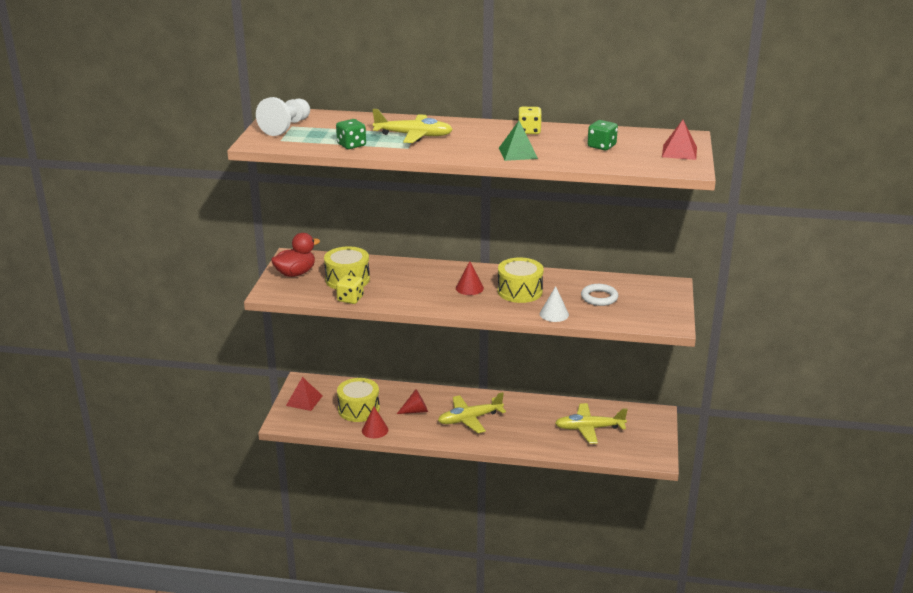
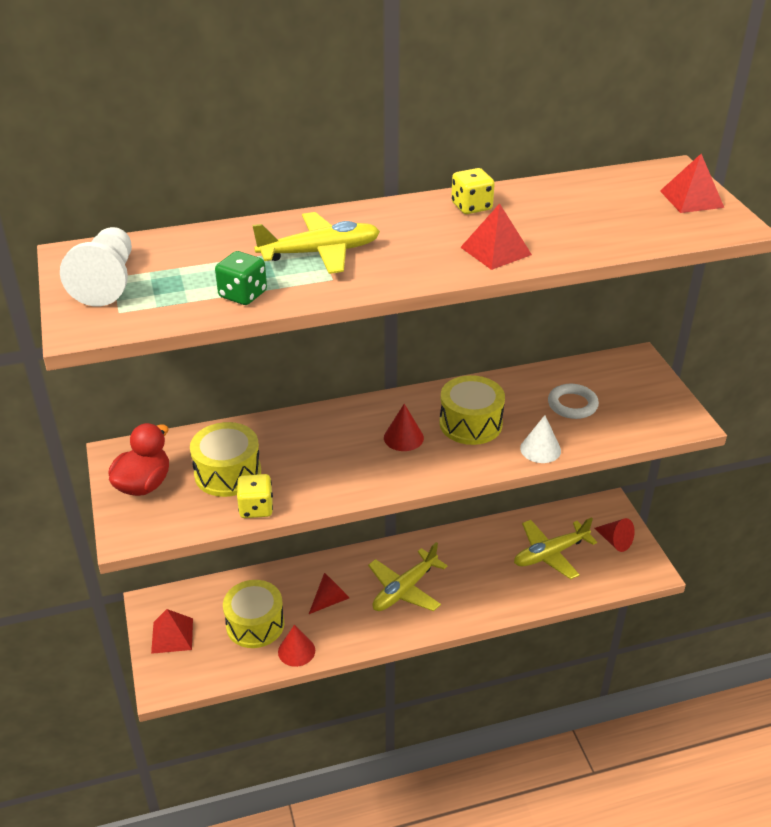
camera: 25 degrees left, 10 degrees up
green pyramid [499,121,538,161] -> red pyramid [460,203,532,270]
green dice [587,120,618,150] -> none
none -> red cone [594,518,635,552]

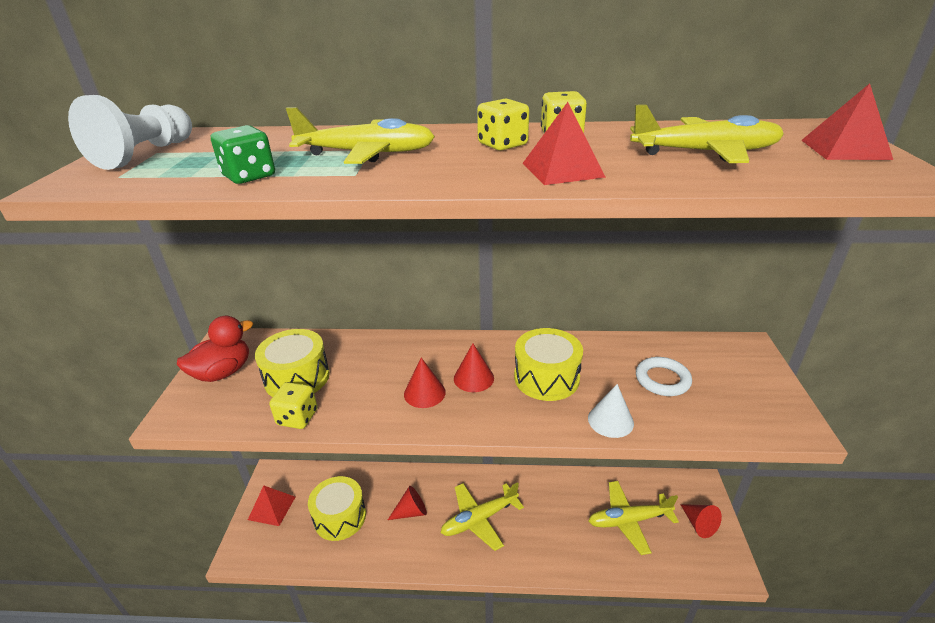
camera: 20 degrees right, 5 degrees down
red cone [278,625,315,667] -> red cone moved to [404,358,446,408]
none -> yellow dice [477,98,529,150]
none -> yellow plane [630,104,784,163]

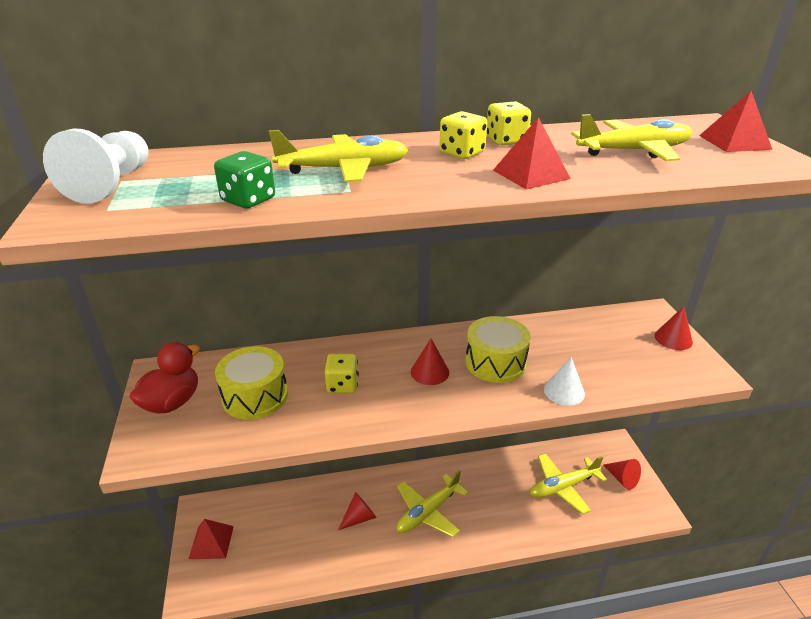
camera: 15 degrees left, 0 degrees up
yellow dice [269,382,317,429] -> yellow dice moved to [325,354,359,393]
yellow drum [308,476,366,541] -> none
red cone [404,358,446,408] -> red cone moved to [655,306,693,350]
white ring [636,357,692,396] -> none

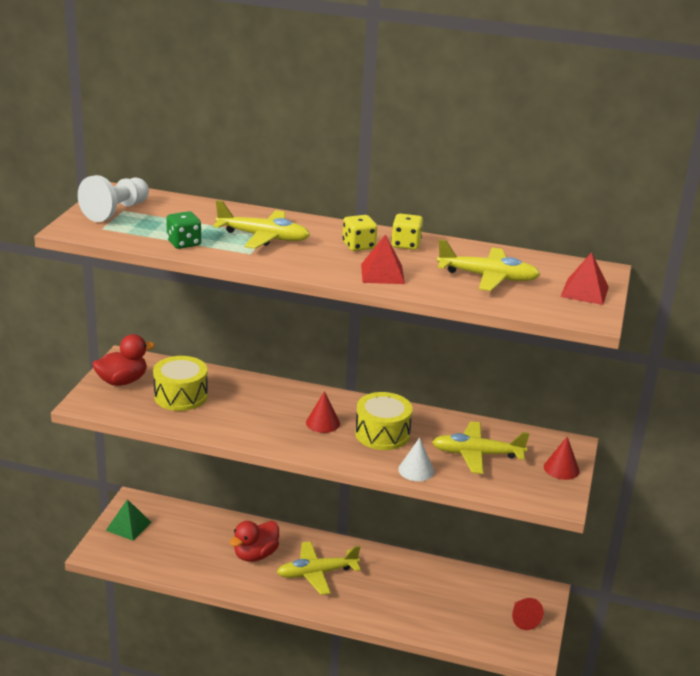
camera: 25 degrees right, 5 degrees down
red pyramid [189,519,234,559] -> green pyramid [106,499,152,541]
yellow dice [325,354,359,393] -> none
red cone [338,492,377,530] -> red duck [230,521,279,562]
yellow plane [530,453,607,514] -> yellow plane moved to [432,422,529,474]

